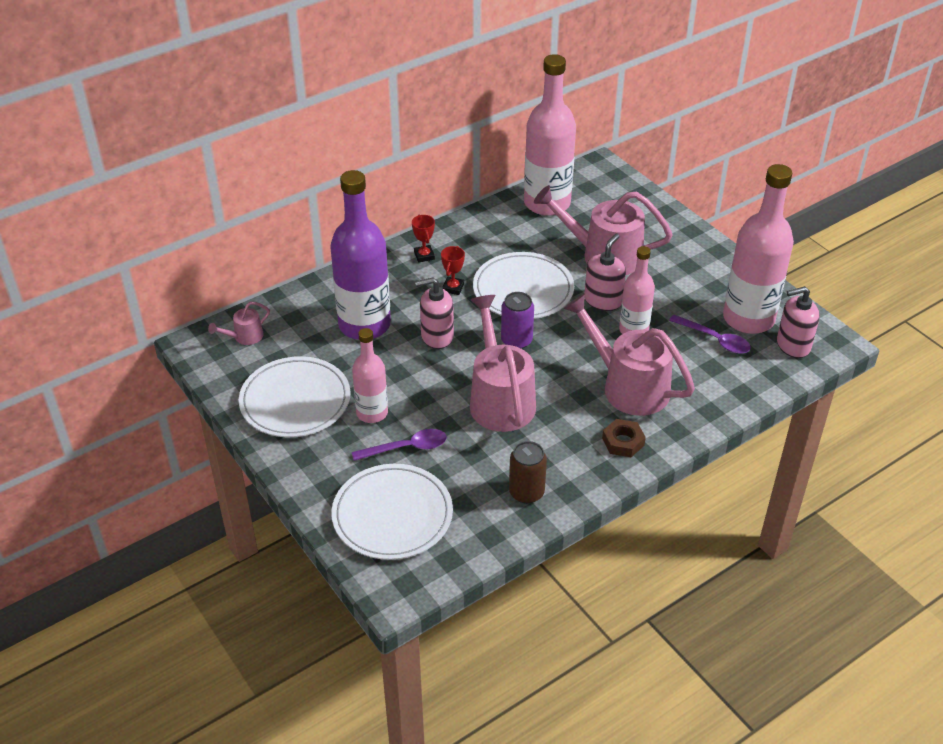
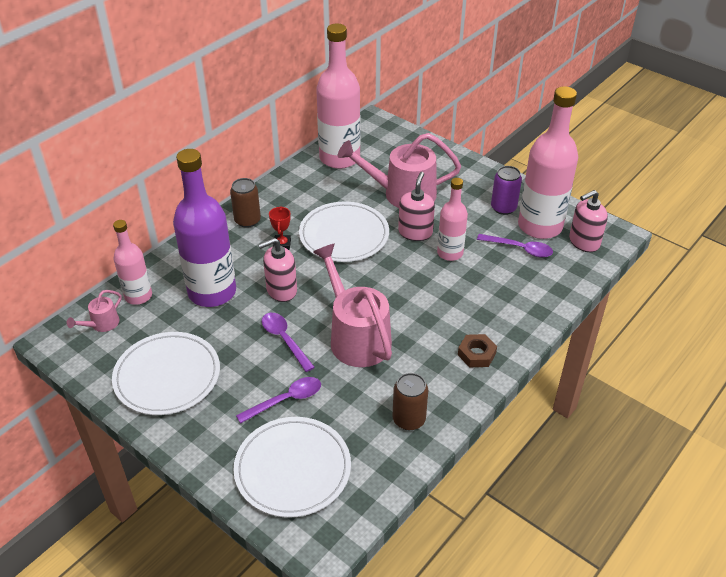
camera: 15 degrees left, 0 degrees up
pink bottle [352,328,388,423] -> pink bottle moved to [113,220,152,305]
red trophy [412,215,435,263] -> brown can [230,178,261,228]
purple can [501,292,534,349] -> purple can moved to [491,166,522,215]
pink watering can [563,294,695,416] -> none
none -> purple spoon [262,313,315,372]

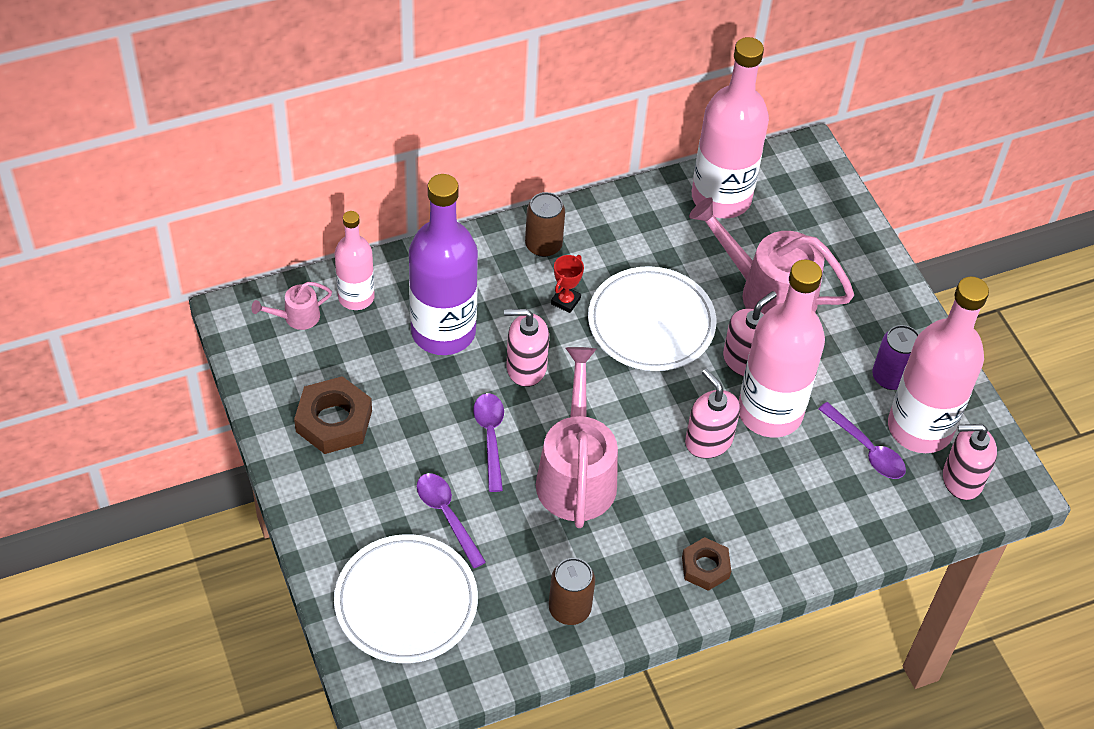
camera: 25 degrees right, 10 degrees up
white plate [112,332,220,415] -> brown nut [294,376,372,454]
purple spoon [236,377,321,424] -> purple spoon turned 120 degrees counterclockwise [417,473,486,568]
pink bottle [437,178,468,261] -> pink bottle [739,260,825,437], size x1.76
none -> pink soap dispenser [685,369,740,459]

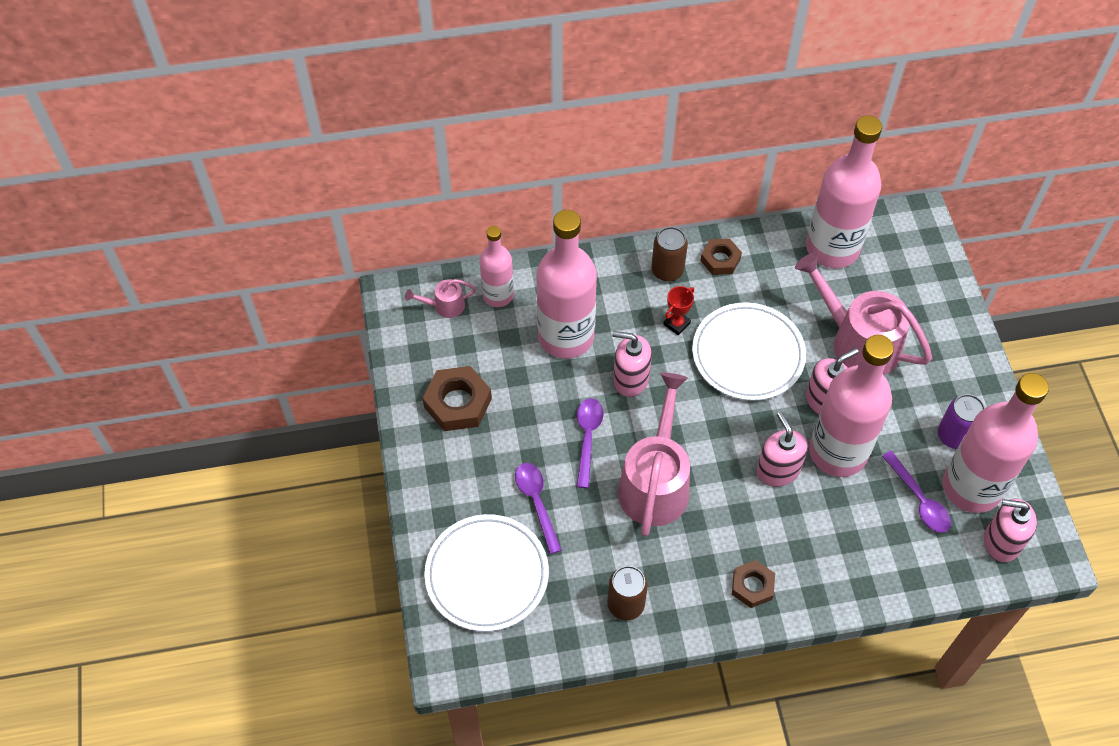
camera: 15 degrees right, 5 degrees up
purple bottle [409,174,478,355] -> pink bottle [536,210,597,359]
none -> brown nut [700,238,742,275]

